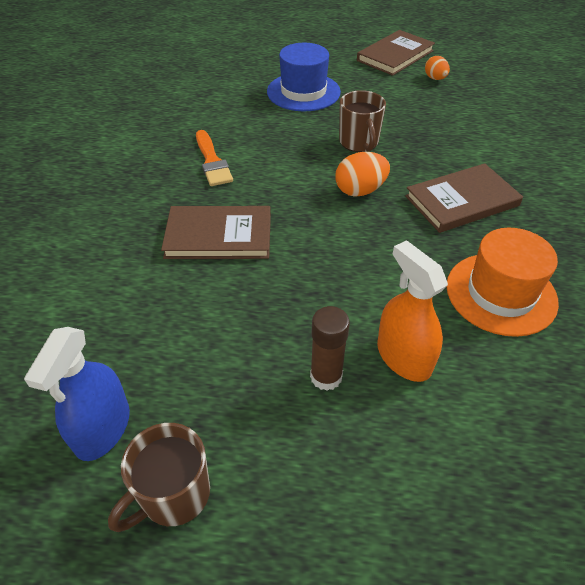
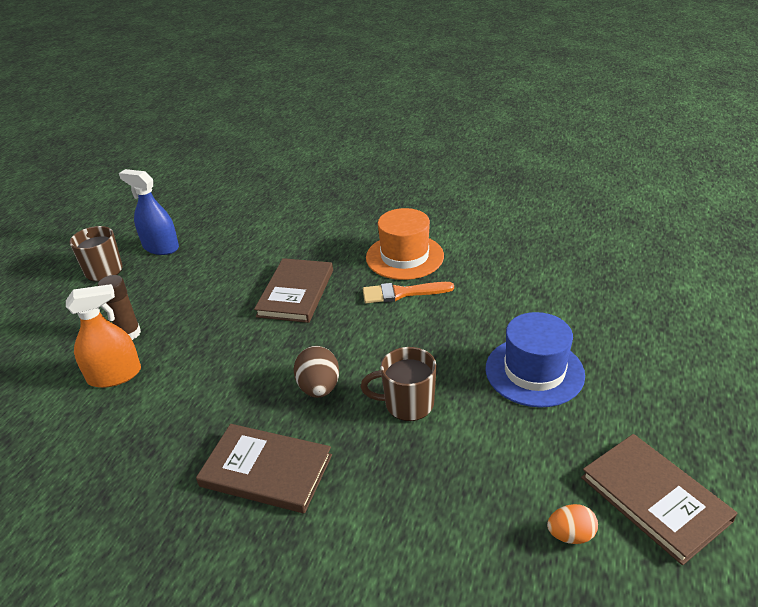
camera: 105 degrees right, 10 degrees down
orange egg [335,152,390,197] -> brown egg [294,346,339,398]
brown book [405,163,523,233] -> brown book turned 60 degrees counterclockwise [196,424,332,513]
orange hat [447,228,559,337] -> orange hat moved to [366,208,444,280]

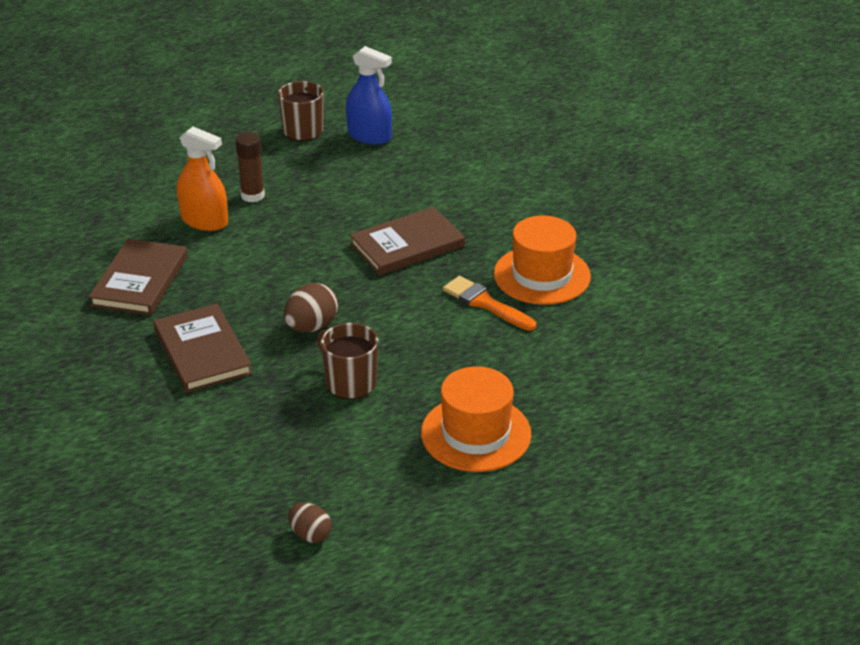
camera: 45 degrees right, 0 degrees up
blue spray bottle [119,169,179,255] -> blue spray bottle turned 135 degrees clockwise [346,46,392,145]
blue hat [485,312,585,408] -> orange hat [421,366,531,472]
orange egg [547,504,598,544] -> brown egg [288,503,332,543]
brown book [581,434,738,565] -> brown book moved to [89,239,188,315]

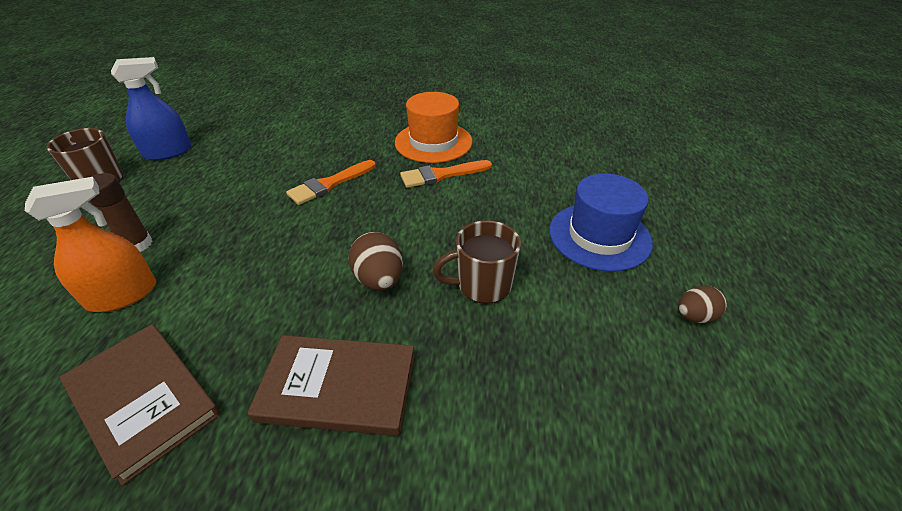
camera: 60 degrees left, 5 degrees up
brown egg [288,503,332,543] -> brown egg moved to [678,286,727,323]
brown book [350,207,465,275] -> orange brush [286,160,376,205]
orange hat [421,366,531,472] -> blue hat [549,173,653,272]

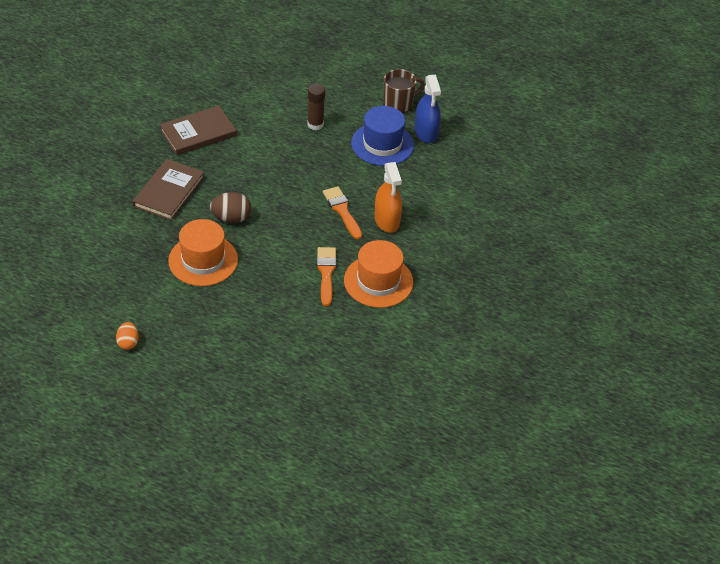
camera: 105 degrees right, 5 degrees up
orange spray bottle [25,177,156,312] -> orange spray bottle moved to [374,162,402,233]
brown mug [433,220,521,304] -> orange hat [168,219,238,286]
blue hat [549,173,653,272] -> blue hat moved to [351,106,414,166]
brown egg [678,286,727,323] -> orange egg [116,322,139,350]

